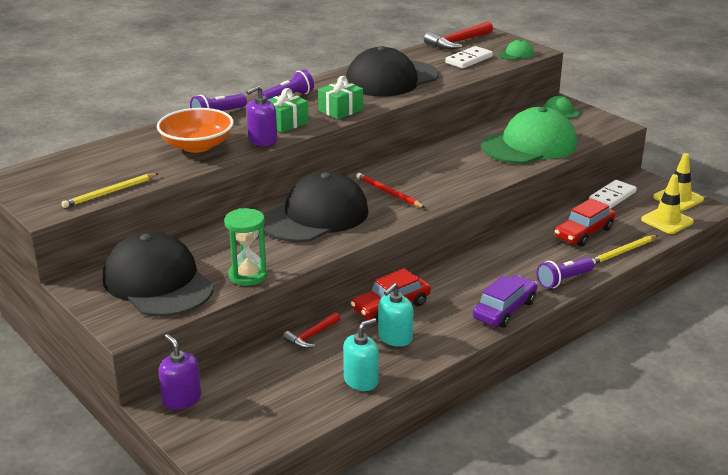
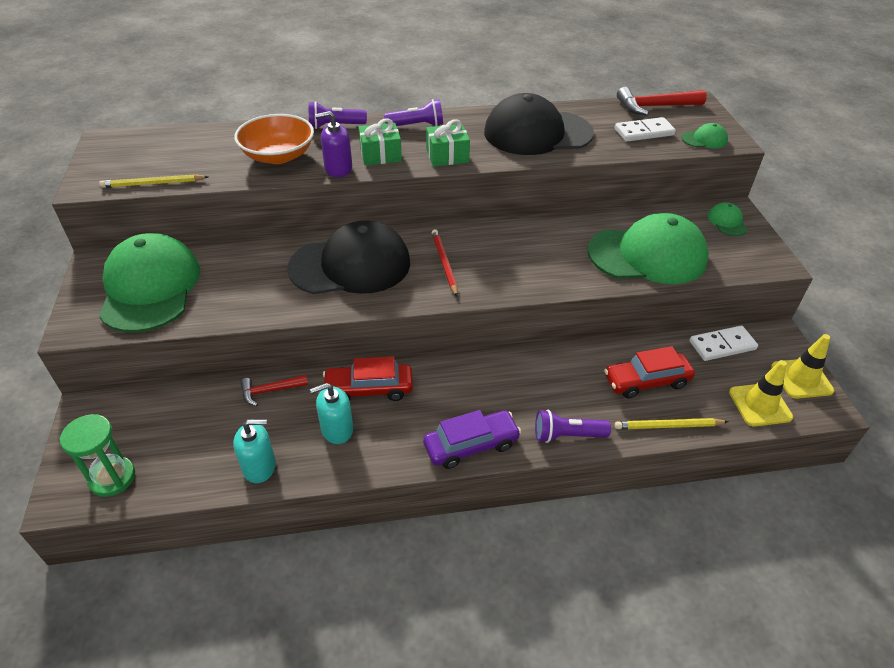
camera: 30 degrees right, 15 degrees up
black cap [103,231,214,317] -> green cap [99,233,200,332]
purple soap dispenser [159,334,201,410] -> none
green hourglass [224,208,268,286] -> green hourglass moved to [60,414,135,497]

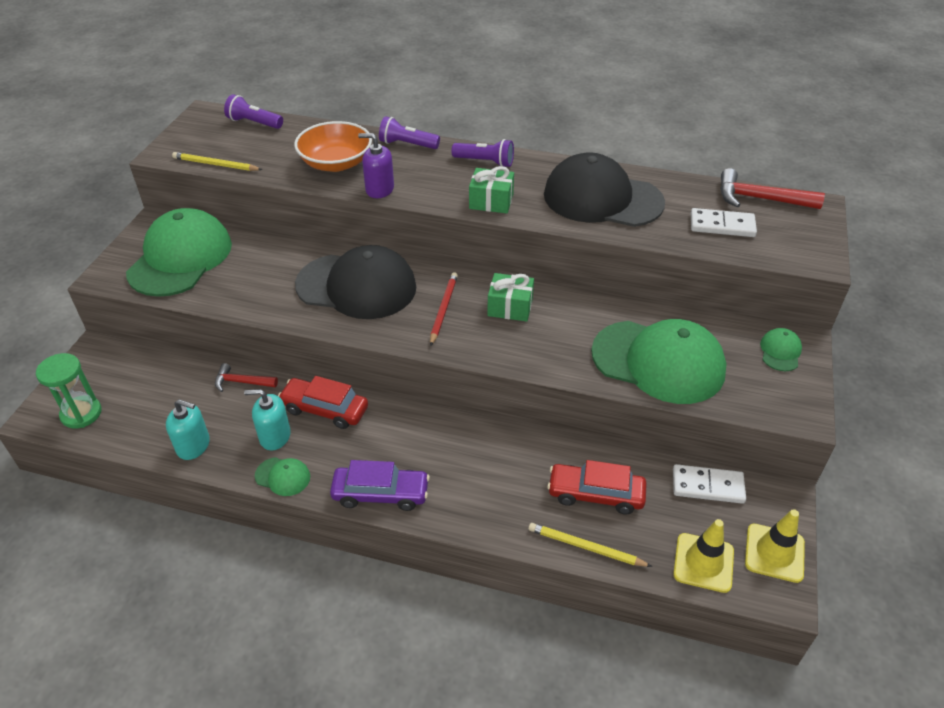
camera: 25 degrees right, 0 degrees up
green gift [358,119,402,166] -> green gift moved to [487,273,534,322]
purple flashlight [535,410,611,443] -> purple flashlight moved to [224,94,283,129]
green cap [681,123,728,148] -> green cap moved to [255,457,310,496]

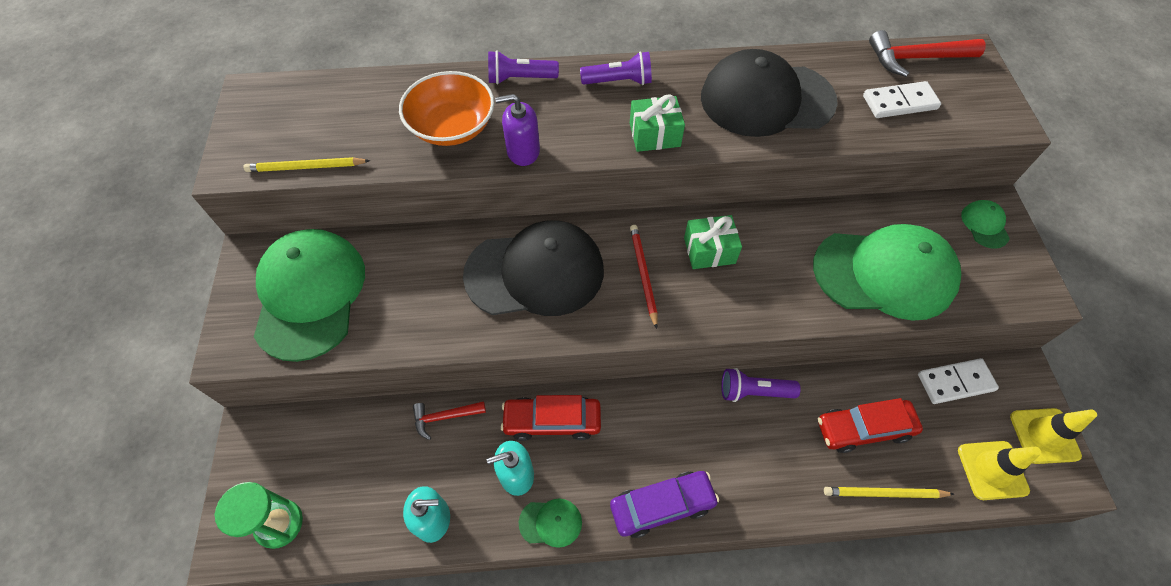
camera: 20 degrees left, 15 degrees up
purple flashlight [224,94,283,129] -> purple flashlight moved to [721,368,801,402]

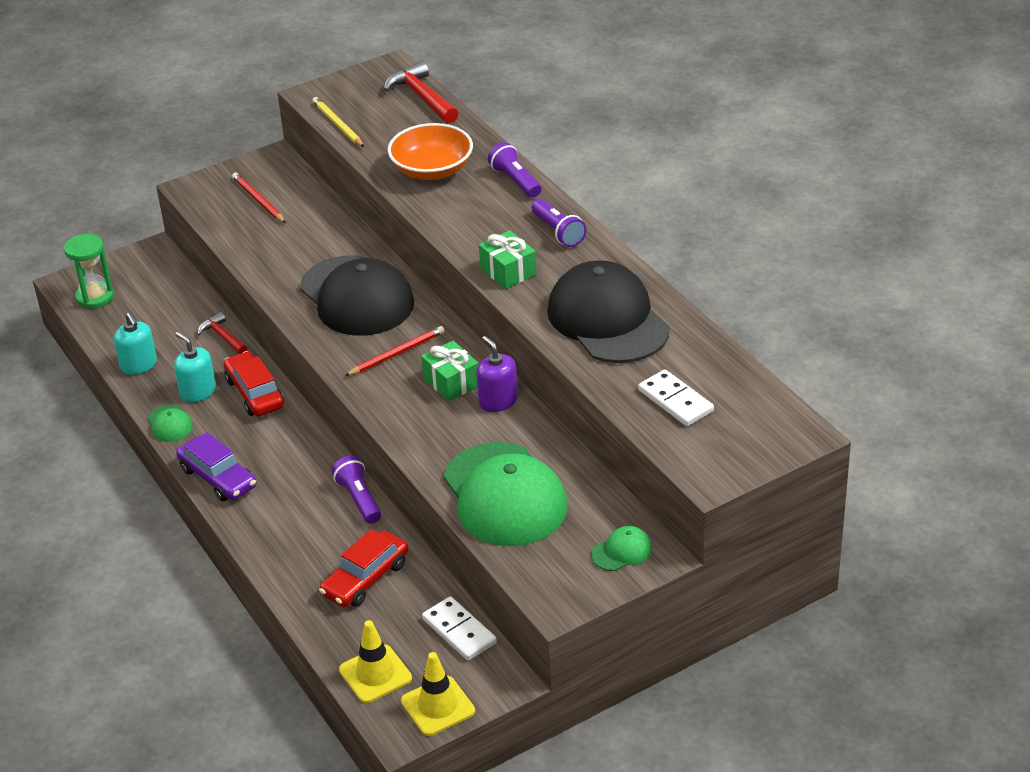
camera: 65 degrees right, 20 degrees down
green cap [254,229,365,362] -> red pencil [232,172,286,223]
purple soap dispenser [495,94,540,166] -> purple soap dispenser moved to [476,336,518,412]
red car [818,398,923,453] -> red car turned 105 degrees counterclockwise [319,529,408,607]
yellow pencil [824,487,954,498] -> none
red hammer [869,30,985,77] -> red hammer moved to [383,61,459,124]

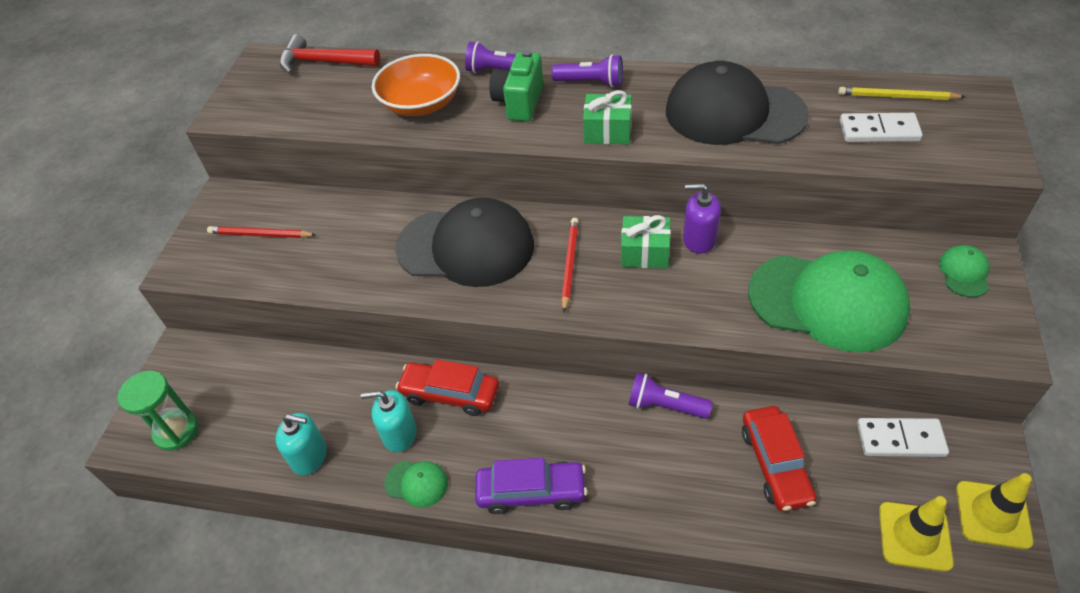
camera: 45 degrees left, 10 degrees up
red hammer [198,312,247,354] -> none
yellow pencil [312,97,364,147] -> yellow pencil moved to [838,87,965,100]
none -> green camera [489,50,543,121]

